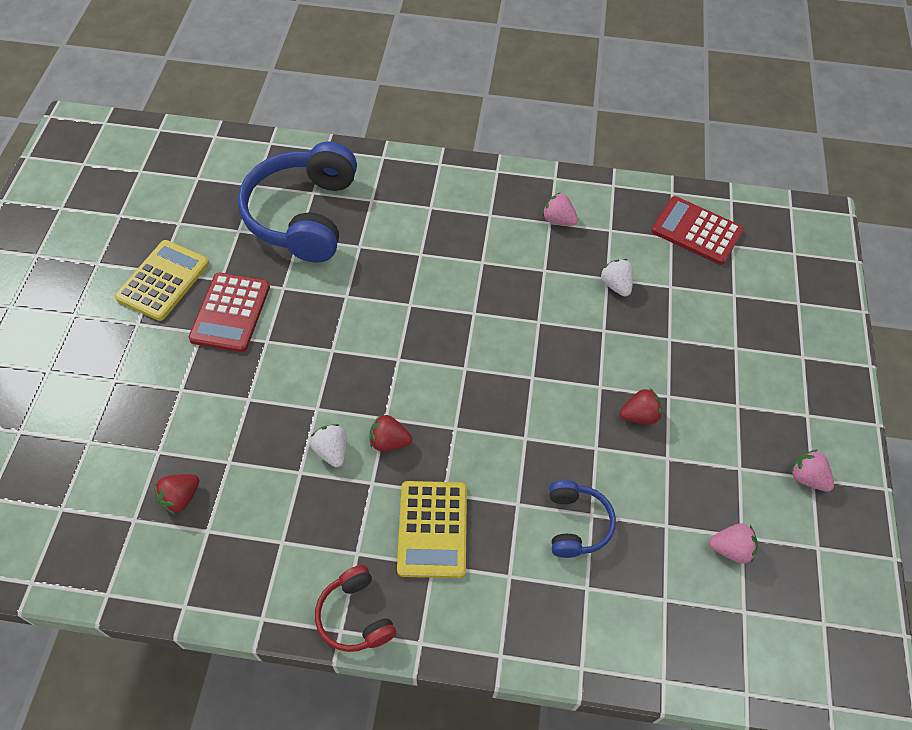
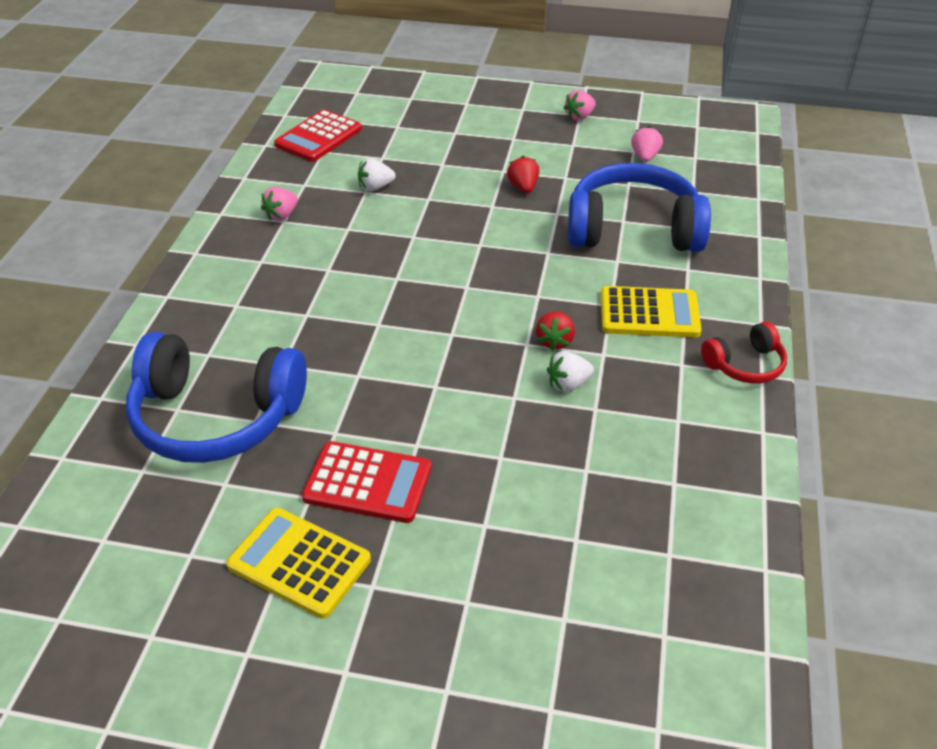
camera: 85 degrees left, 15 degrees down
red strawberry [154,474,199,514] -> none
blue headphones [549,480,616,558] -> blue headphones [568,163,711,252], size x2.04

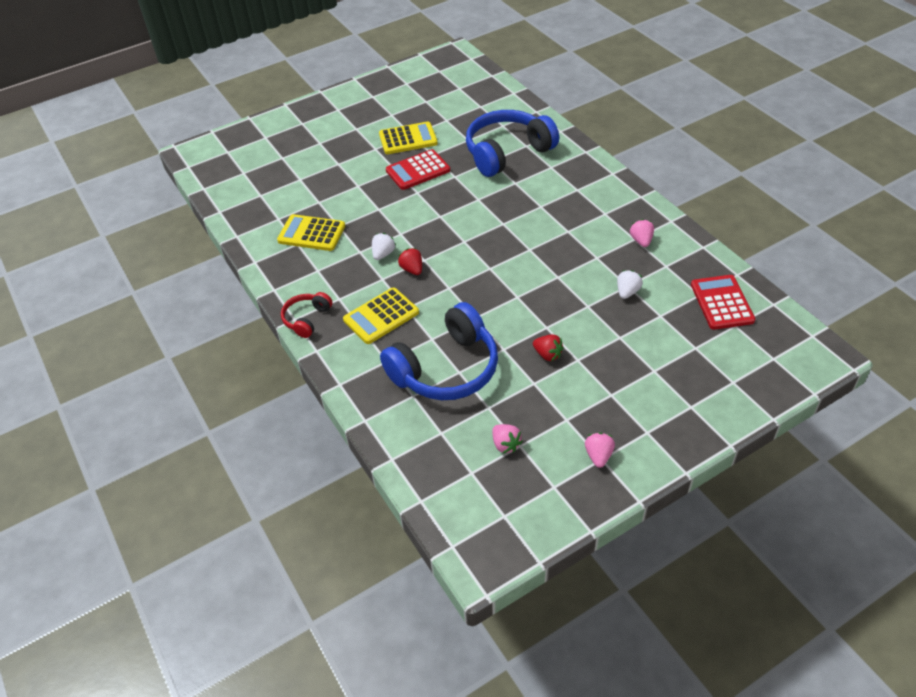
camera: 140 degrees right, 5 degrees up
none -> yellow calculator [277,214,345,251]

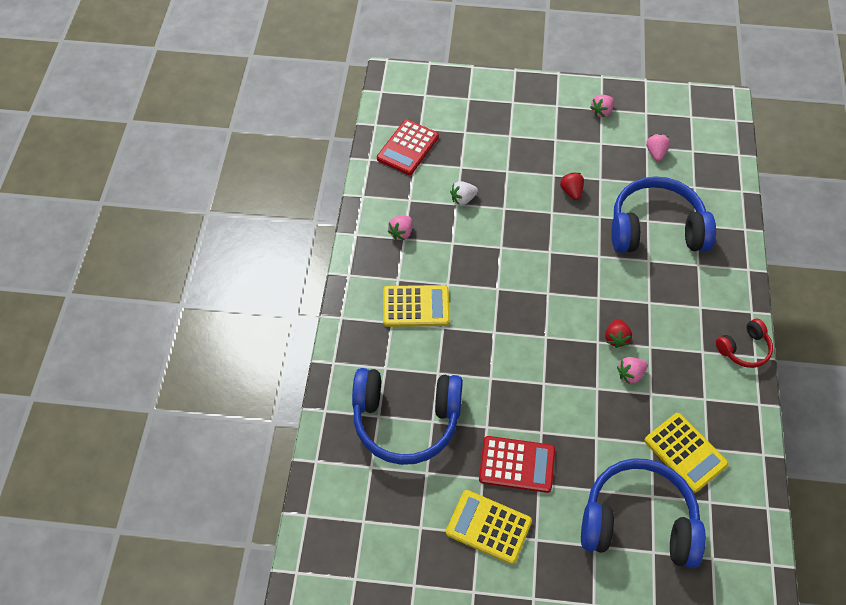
camera: 145 degrees left, 10 degrees up
yellow calculator [343,287,419,344] -> yellow calculator moved to [383,285,450,327]
white strawberry [372,233,396,260] -> pink strawberry [617,357,648,384]
none -> blue headphones [581,458,706,568]

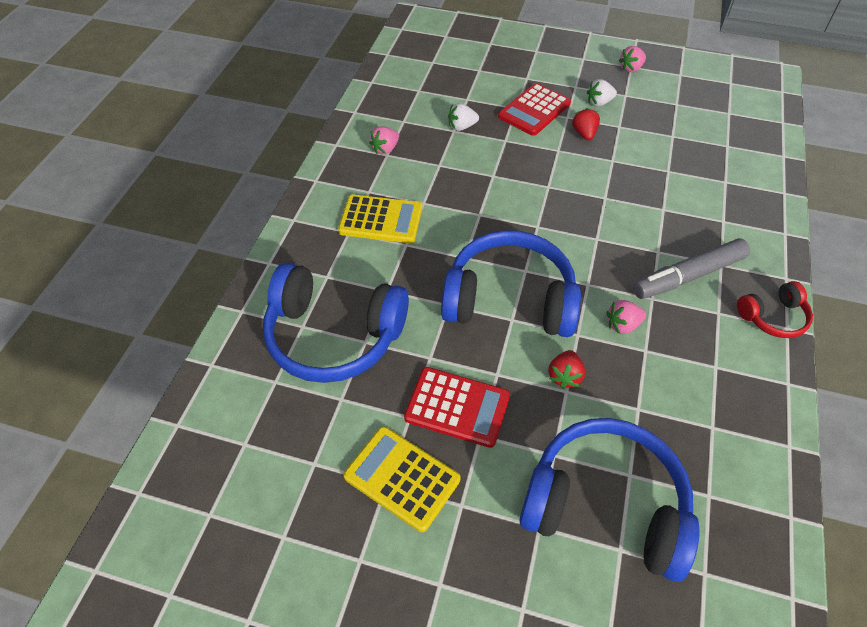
camera: 10 degrees right, 5 degrees down
red calculator [377,119,439,175] -> red calculator moved to [498,83,571,136]
red strawberry [605,319,632,348] -> red strawberry moved to [548,350,585,389]
blue headphones [611,176,716,253] -> blue headphones moved to [441,230,581,337]
yellow calculator [644,413,729,493] -> none
pink strawberry [646,134,670,161] -> none
none -> white strawberry [587,79,617,107]
none -> grey marker [633,238,750,299]

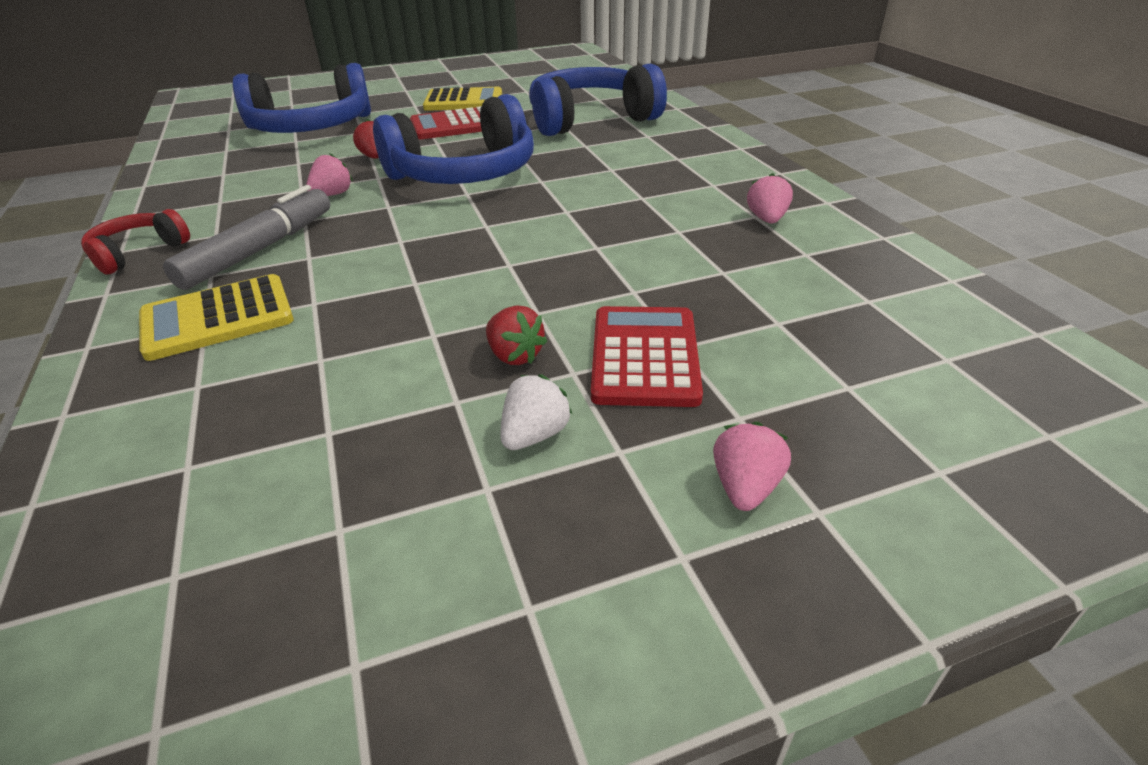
camera: 145 degrees right, 15 degrees down
yellow calculator [338,195,422,243] -> yellow calculator moved to [139,274,294,361]
white strawberry [448,103,479,131] -> none
pink strawberry [619,46,646,72] -> pink strawberry moved to [713,422,791,511]

